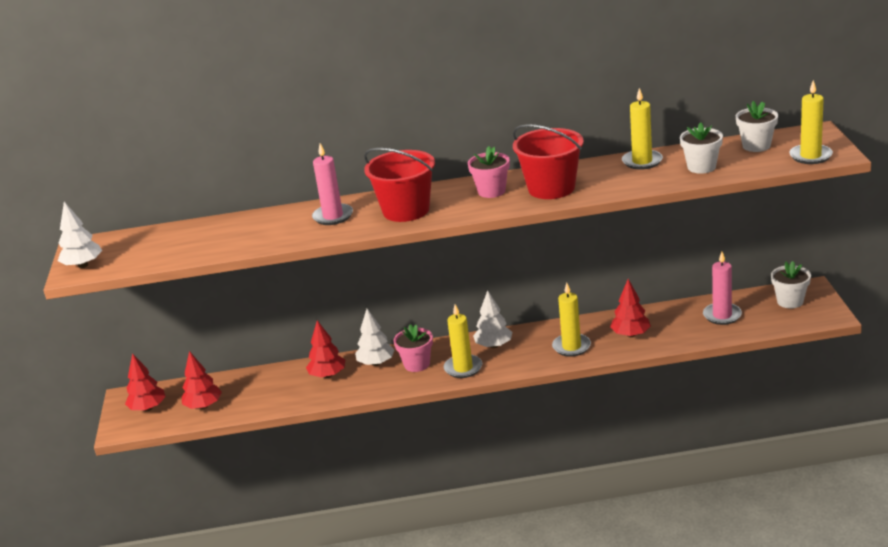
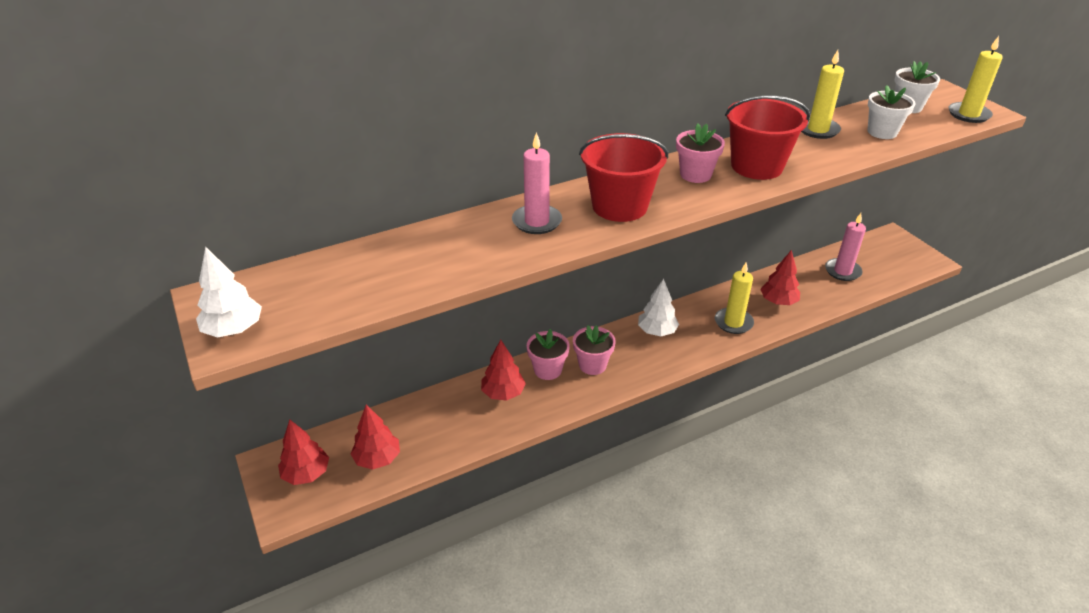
camera: 25 degrees left, 10 degrees up
white tree [355,309,395,366] -> pink flower pot [527,329,570,380]
yellow candle [444,304,482,378] -> none
white flower pot [771,261,811,308] -> none

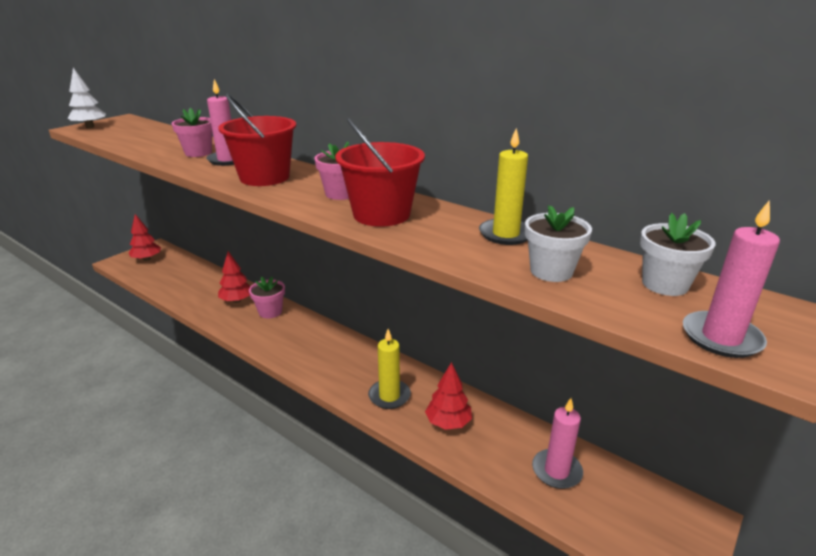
camera: 65 degrees right, 10 degrees down
red tree [351,405,400,470] -> none
pink flower pot [573,325,616,375] -> pink flower pot moved to [171,108,212,157]
white tree [638,279,679,336] -> none
yellow candle [949,36,1003,123] -> pink candle [683,201,780,358]

